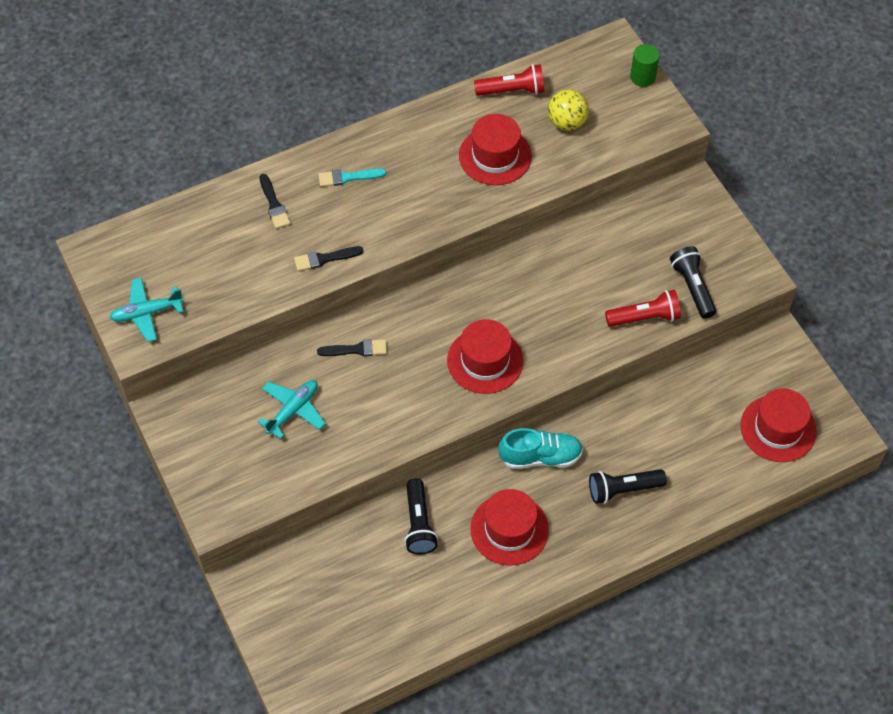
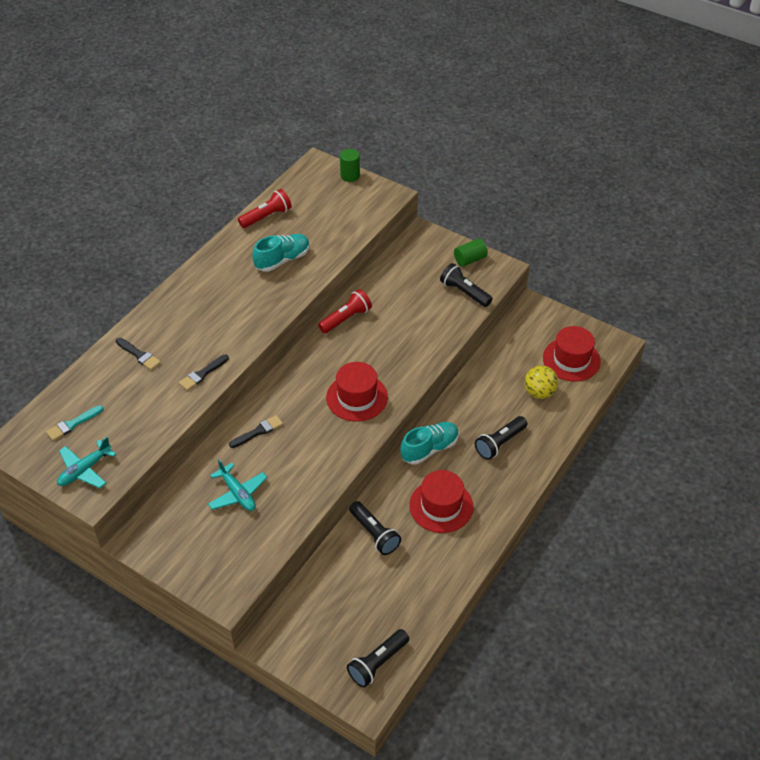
camera: 30 degrees left, 10 degrees down
turquoise plane [258,380,326,439] -> turquoise plane turned 135 degrees clockwise [208,459,267,511]
turquoise brush [318,168,386,187] -> turquoise brush moved to [46,405,104,441]
red hat [459,114,532,185] -> turquoise shoe [253,234,310,272]
yellow ball [548,89,589,131] -> yellow ball moved to [525,365,558,399]
red flashlight [605,290,681,327] -> red flashlight moved to [318,289,372,334]
none -> black flashlight [347,629,409,688]
none -> green cylinder [454,239,488,267]

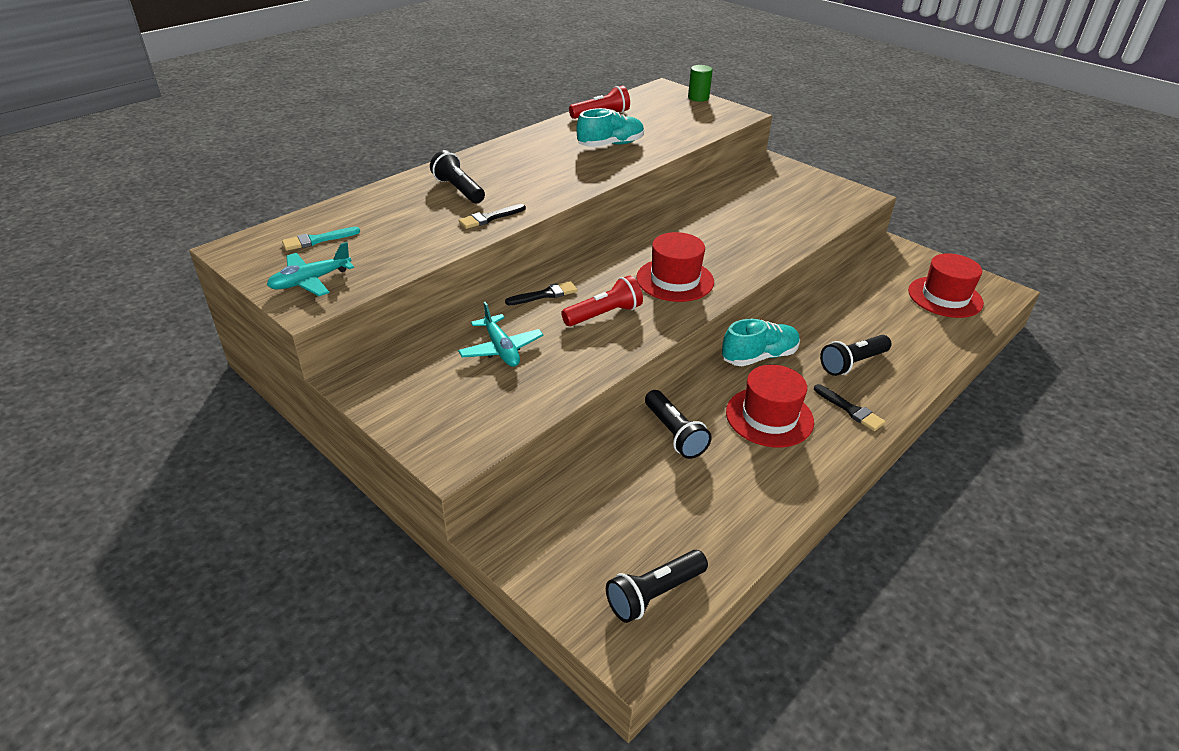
camera: 10 degrees right, 10 degrees down
black brush [116,338,161,370] -> black brush moved to [814,384,886,431]
red flashlight [318,289,372,334] -> red flashlight moved to [561,275,643,326]
black flashlight [440,263,492,307] -> black flashlight moved to [430,150,485,203]
green cylinder [454,239,488,267] -> none
yellow ball [525,365,558,399] -> none

